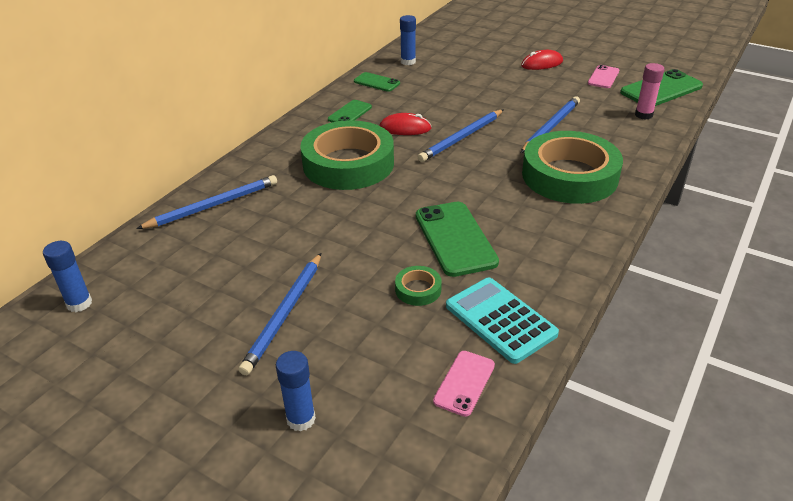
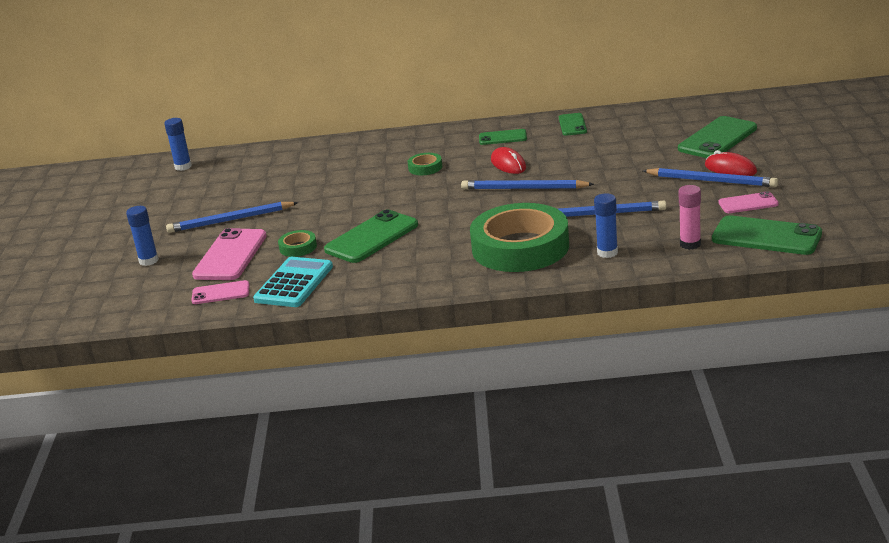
camera: 60 degrees right, 10 degrees down
blue pencil [136,175,277,229] -> blue pencil moved to [643,168,778,187]
green tape [300,120,394,190] -> green tape [408,153,442,175], size x0.40
blue glue stick [400,15,416,65] -> blue glue stick moved to [594,193,618,258]
none -> pink phone [192,228,266,280]
none -> green phone [678,116,757,158]

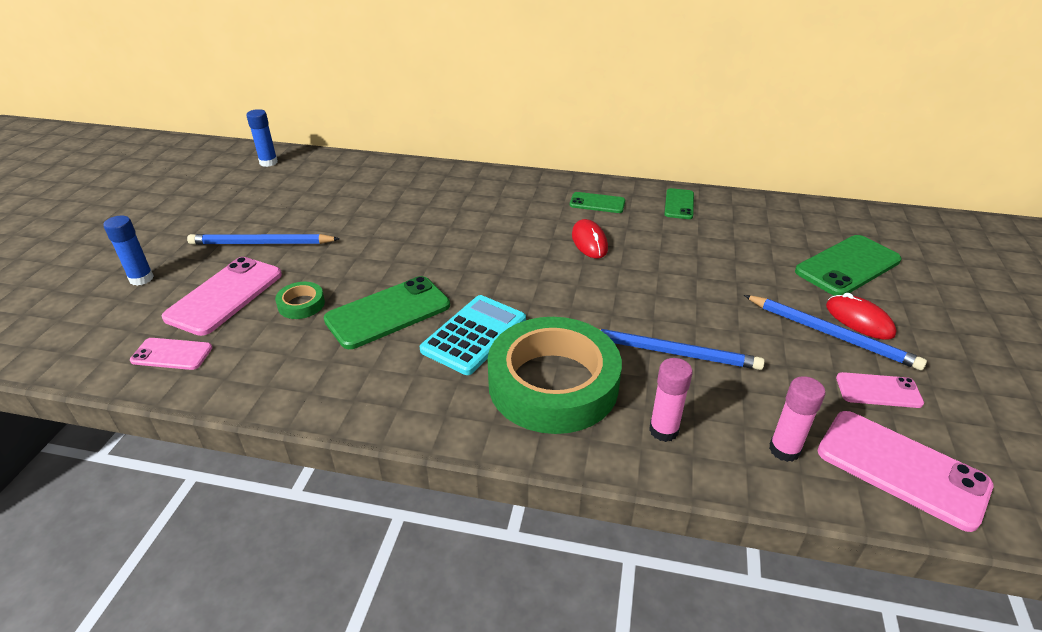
camera: 10 degrees right, 10 degrees up
turquoise calculator [253,257,333,307] -> turquoise calculator moved to [420,295,526,375]
green tape [408,153,442,175] -> none
blue pencil [461,180,594,190] -> none
blue glue stick [594,193,618,258] -> pink glue stick [649,358,693,442]
green phone [712,215,822,255] -> pink phone [818,411,993,532]

